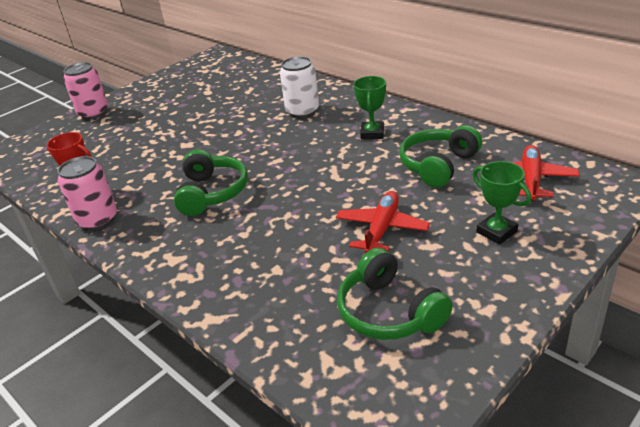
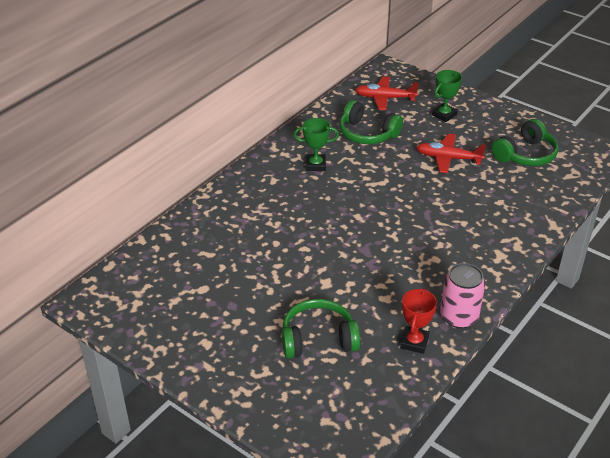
camera: 100 degrees left, 5 degrees up
pink can [63,62,108,119] -> none
green headphones [174,150,248,216] -> green headphones moved to [282,299,360,359]
white can [280,56,319,118] -> none

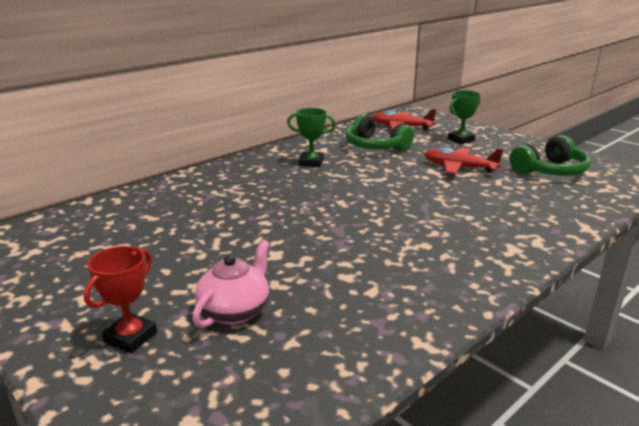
camera: 10 degrees right, 15 degrees down
green headphones [282,299,360,359] -> pink teapot [192,240,270,328]
red trophy [400,288,437,354] -> red trophy moved to [84,246,157,353]
pink can [440,263,485,328] -> none

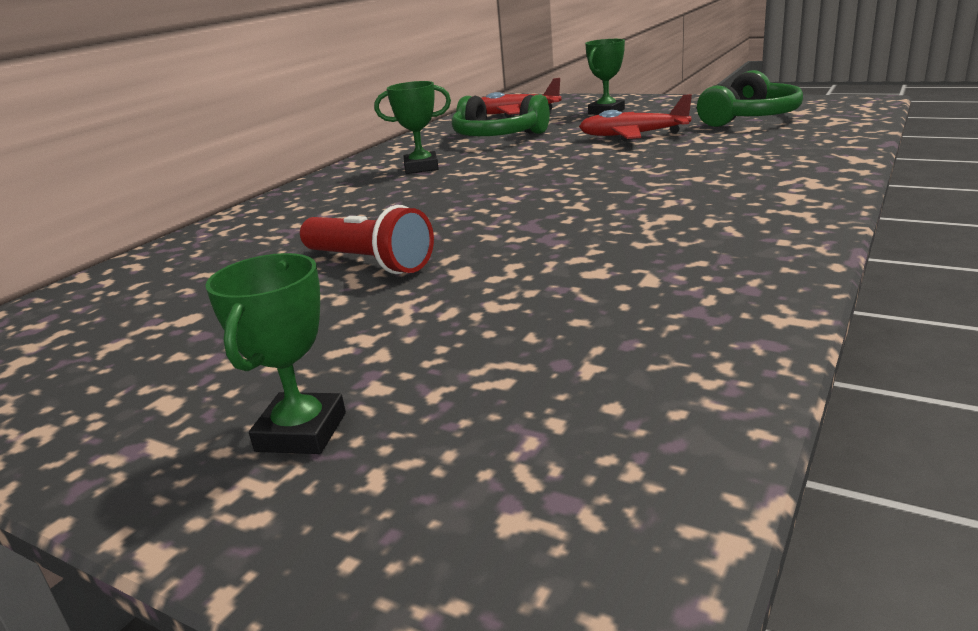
camera: 15 degrees left, 0 degrees up
red trophy [84,246,157,353] -> green trophy [205,253,346,454]
pink teapot [192,240,270,328] -> none
none -> red flashlight [300,205,434,274]

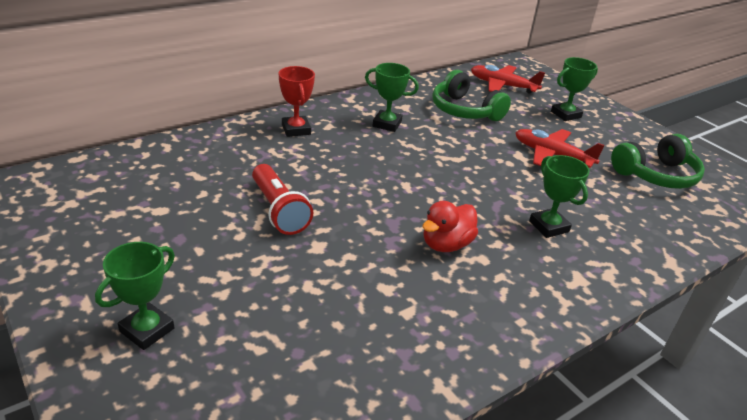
camera: 20 degrees right, 10 degrees up
none -> red trophy [279,66,315,137]
none -> red duck [423,201,478,252]
none -> green trophy [529,155,590,238]

